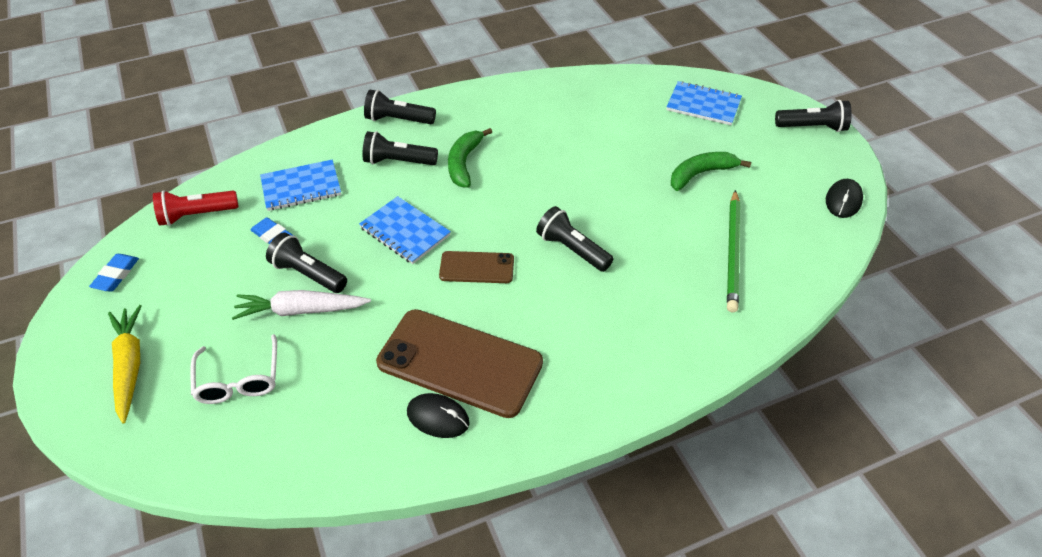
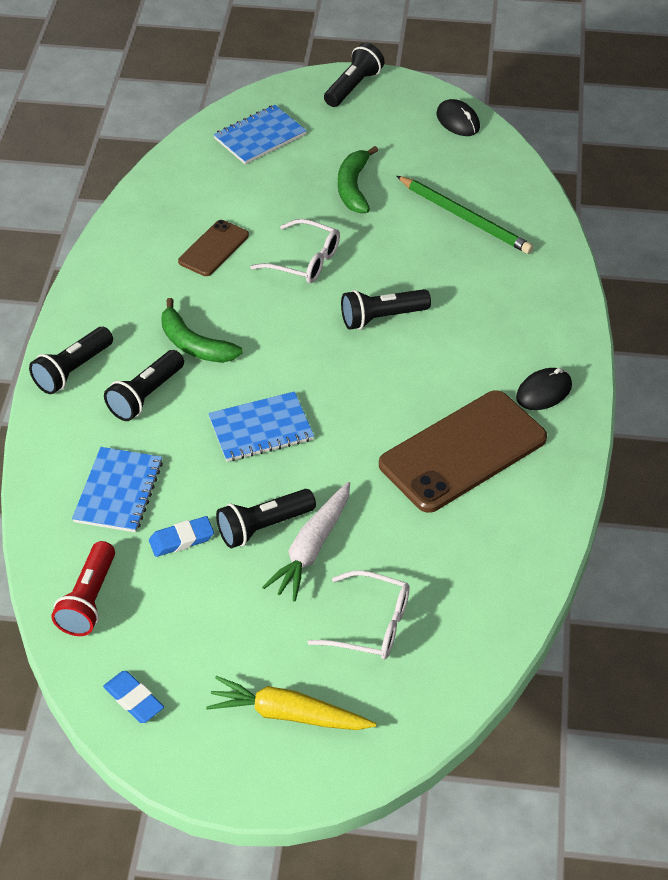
camera: 60 degrees left, 0 degrees up
black mouse [407,393,470,438] -> black mouse moved to [516,368,572,410]
brown phone [439,251,514,283] -> brown phone moved to [178,220,249,276]
none -> white glasses [250,219,340,283]

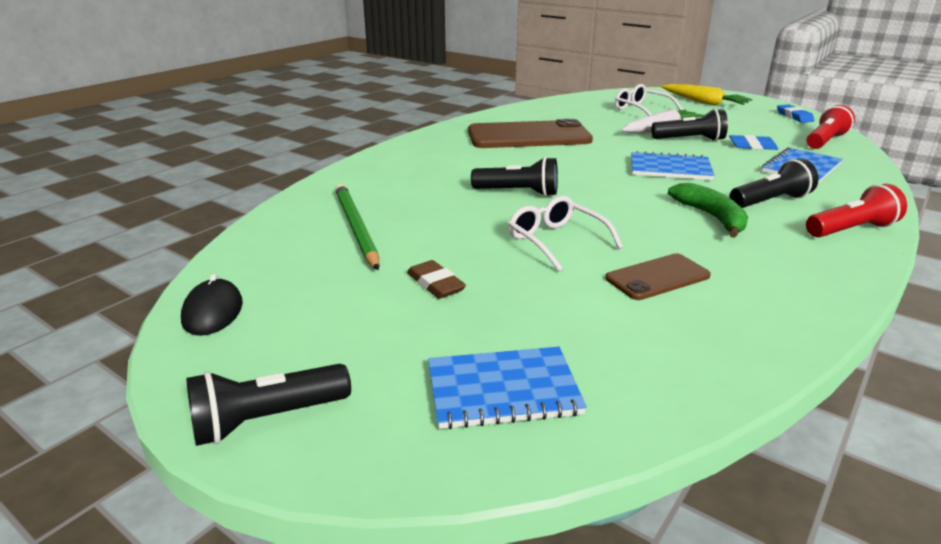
camera: 150 degrees left, 20 degrees down
black flashlight [29,327,113,394] -> red flashlight [806,184,907,237]
green banana [338,146,378,213] -> brown eraser [407,260,466,299]
black mouse [516,368,572,410] -> none

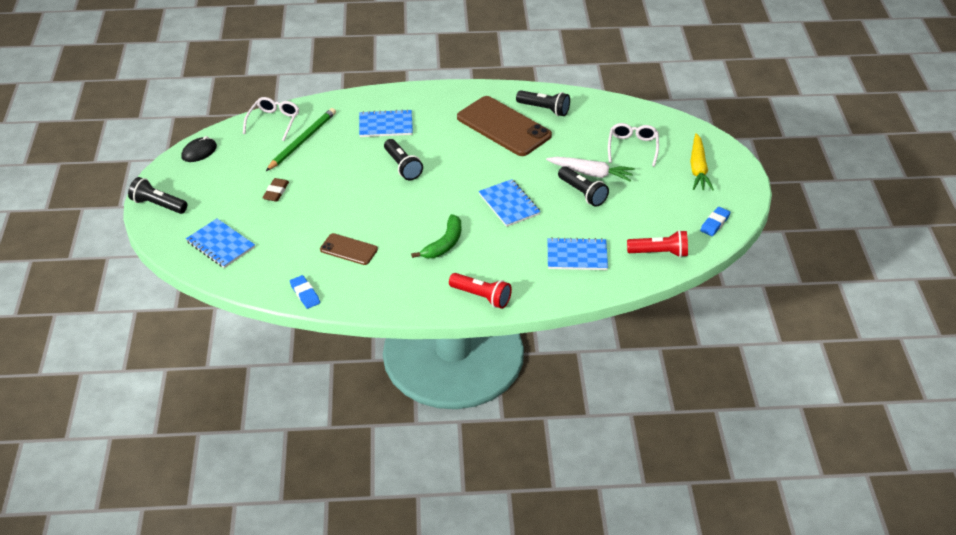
camera: 50 degrees right, 15 degrees up
white glasses [508,196,623,272] -> white glasses moved to [243,97,299,141]
blue eraser [729,135,778,150] -> blue eraser moved to [290,275,320,309]
black flashlight [729,159,818,208] -> black flashlight moved to [516,90,570,116]
none -> blue notebook [359,109,413,137]

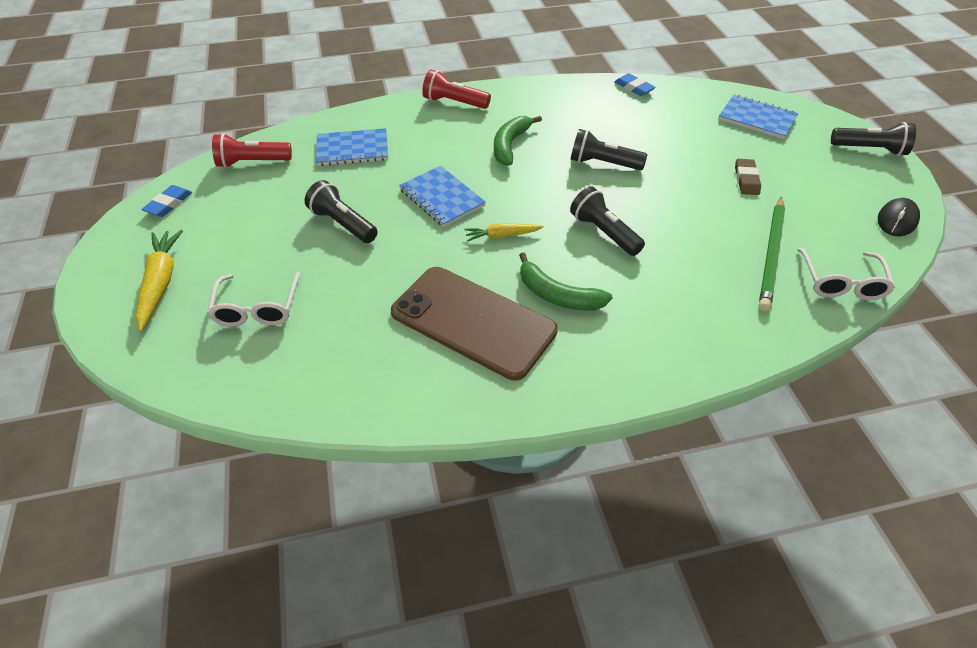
camera: 170 degrees right, 5 degrees up
brown phone [320,233,378,265] -> none
blue notebook [359,109,413,137] -> none
black flashlight [516,90,570,116] -> black flashlight moved to [571,129,647,170]
white carrot [546,157,635,182] -> none
none -> yellow carrot [464,223,544,242]
none -> green banana [519,253,613,311]

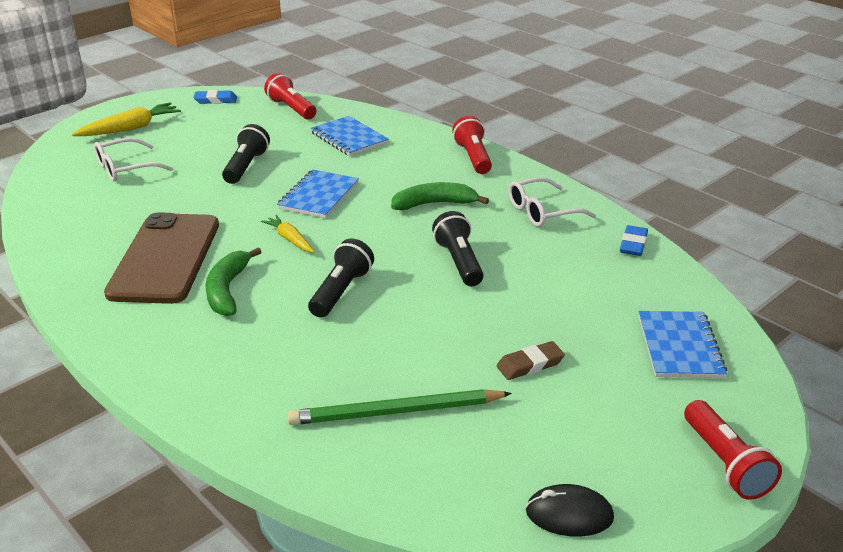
camera: 60 degrees right, 15 degrees down
white glasses [797,247,895,300] -> white glasses moved to [508,177,596,227]
black flashlight [831,122,916,156] -> red flashlight [684,400,782,500]

